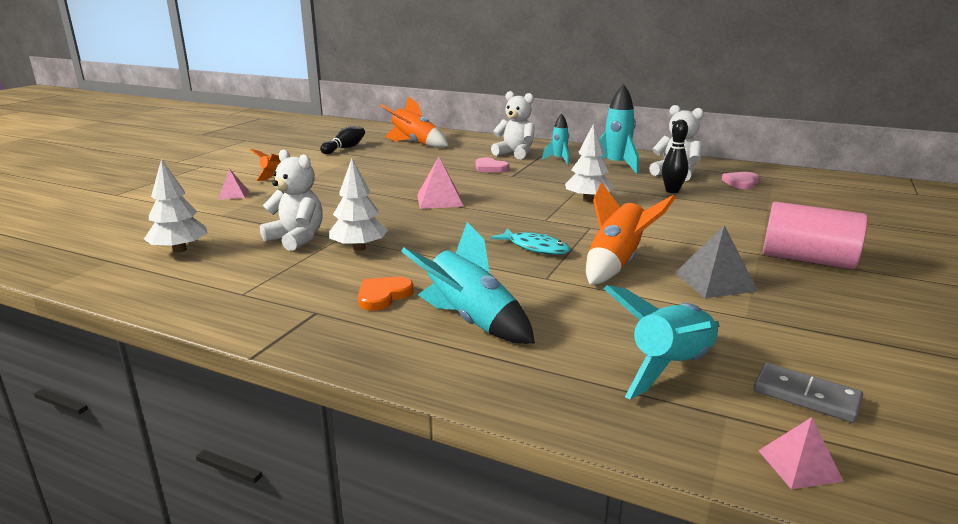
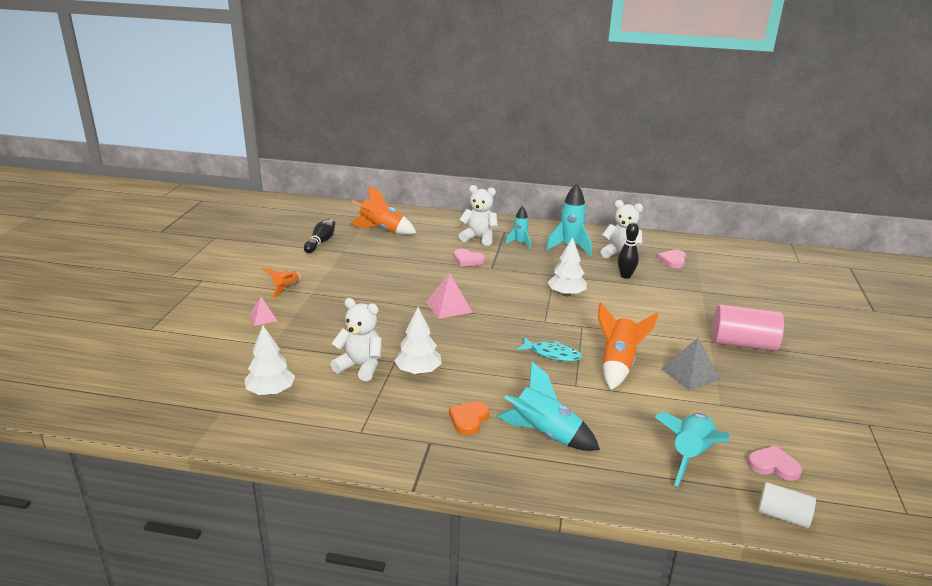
camera: 15 degrees left, 5 degrees up
grey domino [754,363,863,423] -> pink heart [747,446,802,481]
pink pyramid [758,417,844,489] -> white cylinder [758,482,816,528]

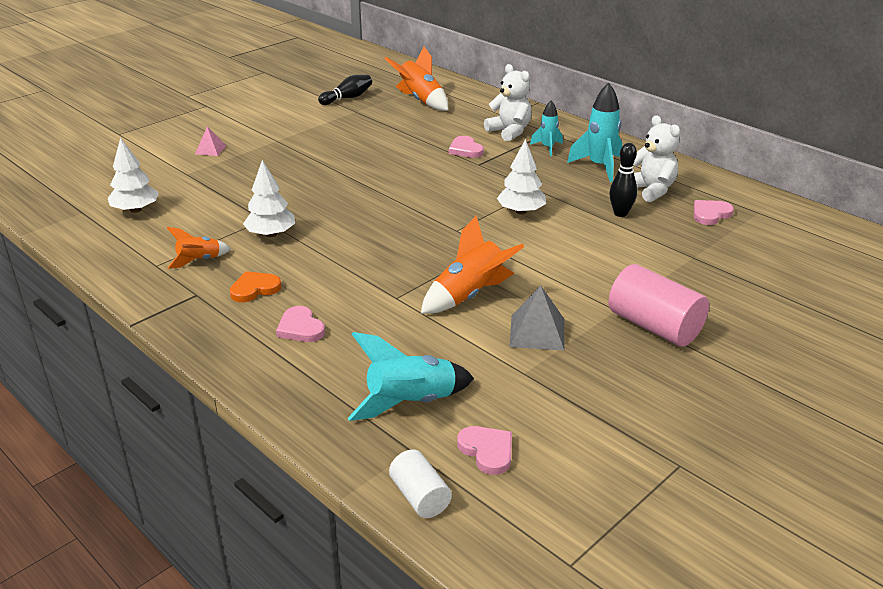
camera: 35 degrees right, 5 degrees up
orange rocket [262,268,301,298] -> orange rocket moved to [167,227,231,269]
white teddy bear [330,298,382,381] -> none
pink pyramid [426,273,472,319] -> none
turquoise rocket [497,362,600,451] -> pink heart [276,306,325,342]
turquoise fish [517,337,582,361] -> none

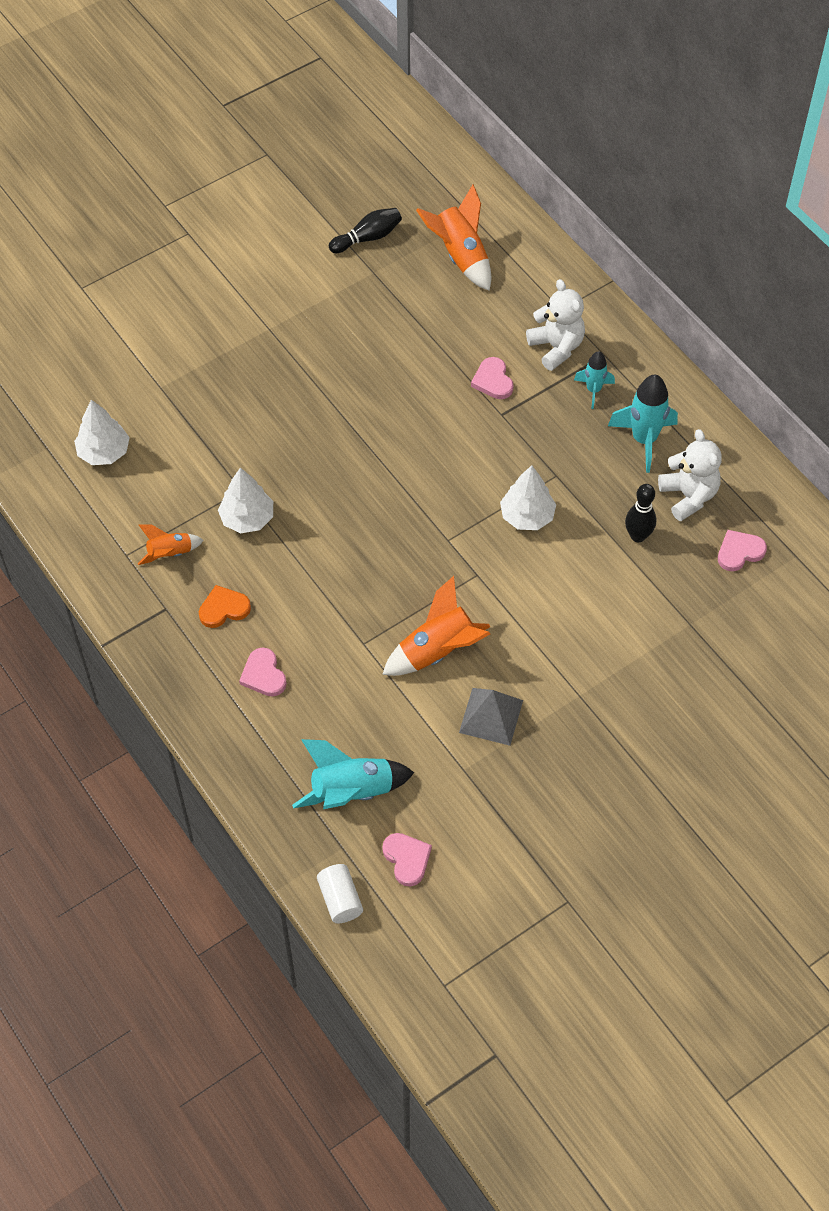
camera: 10 degrees right, 25 degrees up
pink pyramid [195,127,226,156] -> none
pink cylinder [609,264,709,347] -> none

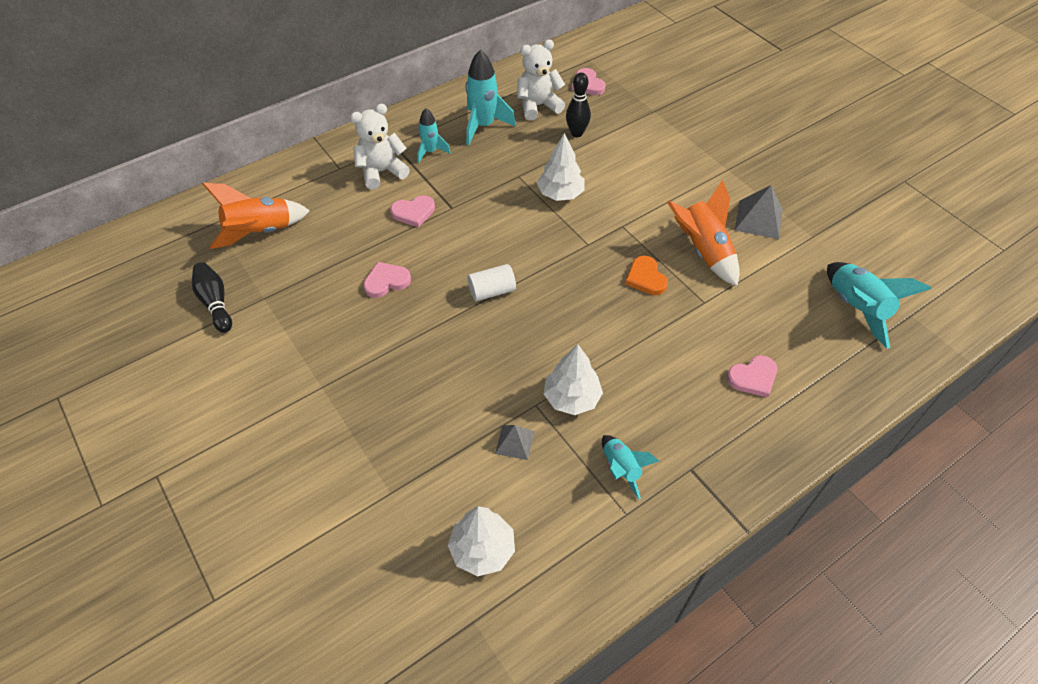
camera: 90 degrees left, 5 degrees down
orange rocket [138,524,204,565] -> turquoise rocket [602,435,659,499]
orange heart [199,585,251,628] -> orange heart moved to [625,256,668,295]
white cylinder [317,864,363,923] -> white cylinder moved to [468,264,516,301]
pink heart [382,833,432,887] -> pink heart moved to [363,262,411,298]
none -> grey pyramid [495,425,535,460]

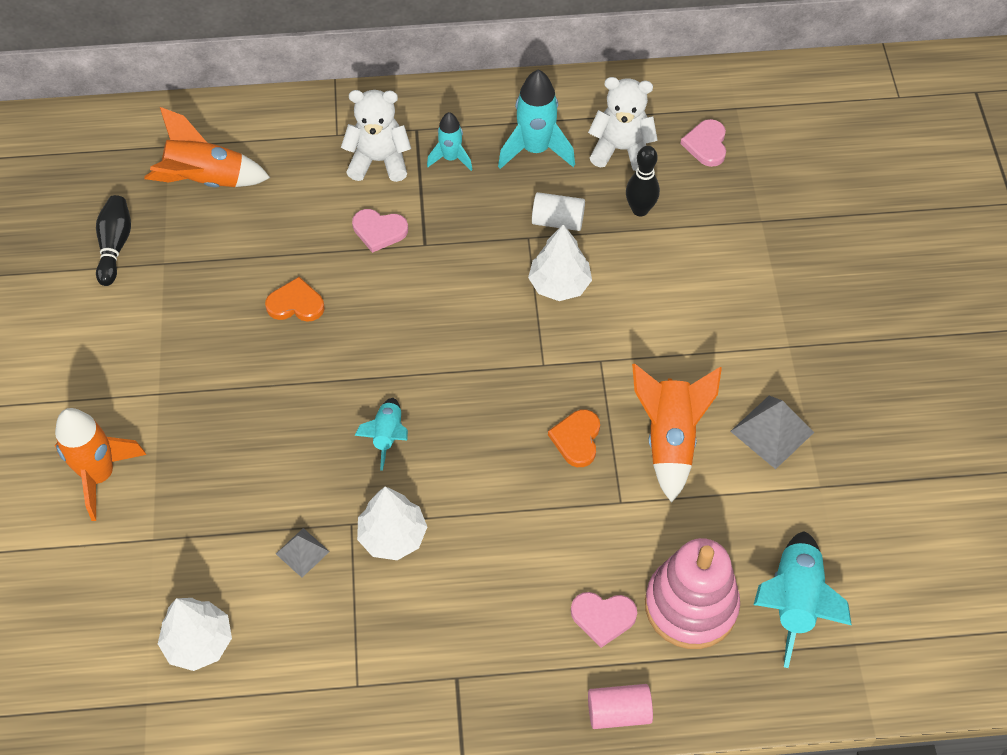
camera: 30 degrees right, 5 degrees up
pink heart [363,262,411,298] -> orange heart [265,277,325,322]
white cylinder [468,264,516,301] -> white cylinder moved to [532,192,585,231]
turquoise rocket [602,435,659,499] -> turquoise rocket moved to [354,398,408,471]
none -> orange rocket [55,408,146,521]
none -> pink cylinder [588,684,653,729]
none -> pink stacking toy [645,538,740,649]

